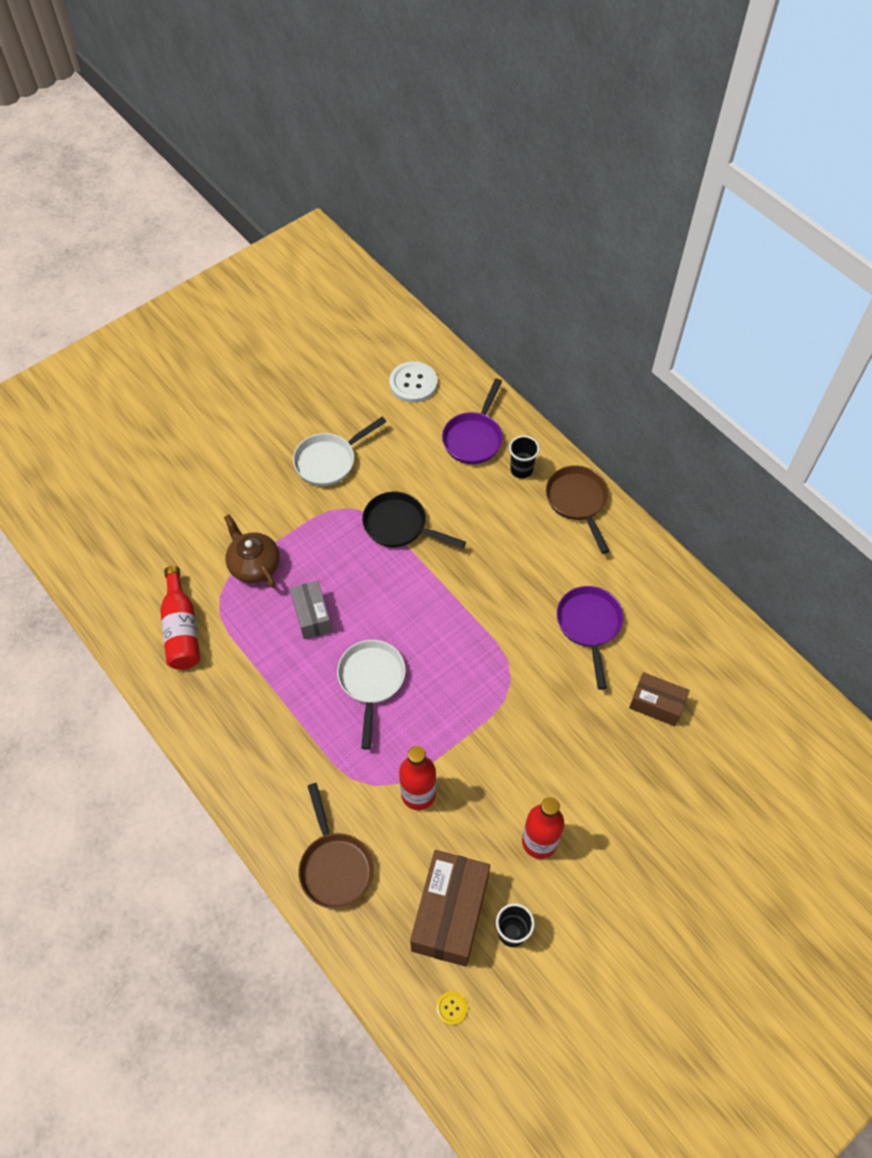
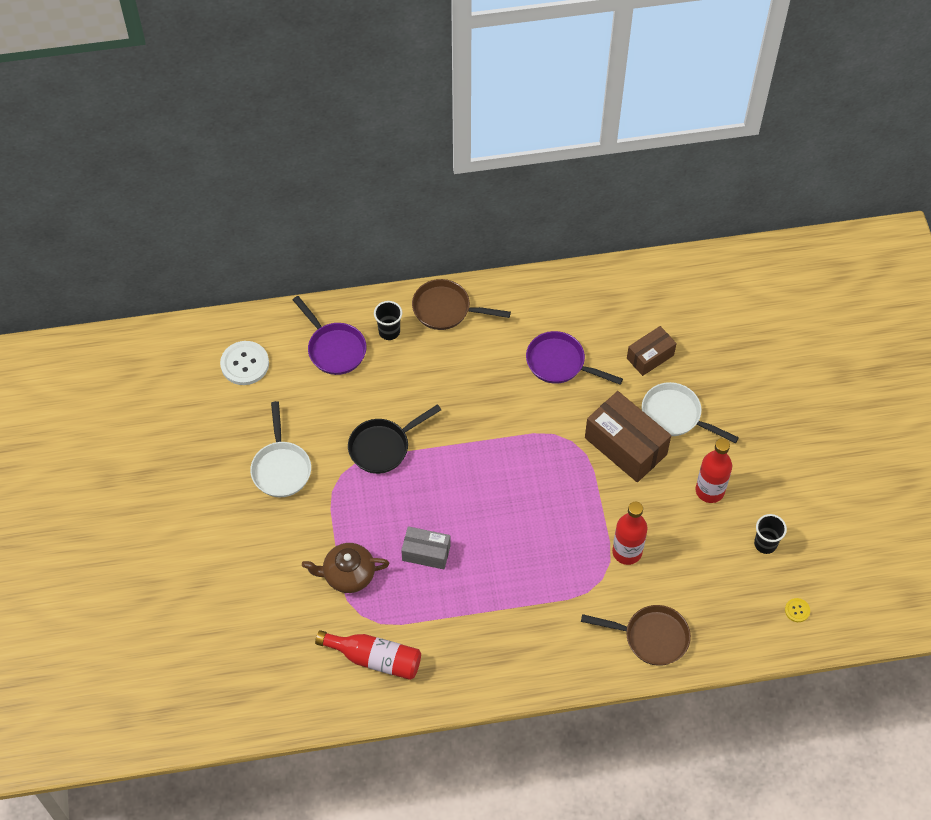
camera: 60 degrees left, 0 degrees up
white pan [337,640,406,750] -> white pan moved to [642,382,739,443]
brown box [410,850,490,967] -> brown box moved to [585,391,671,482]

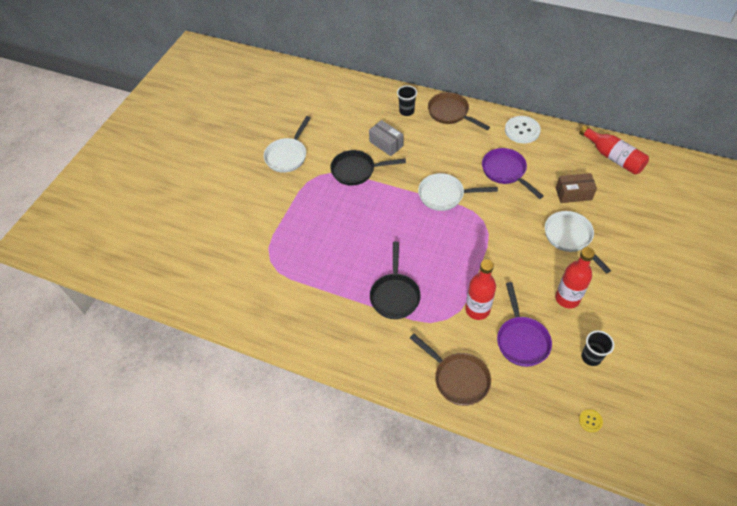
camera: 35 degrees right, 5 degrees down
white button [220,341,269,385] -> white button moved to [505,116,541,144]
purple pan [293,296,366,375] -> purple pan moved to [497,282,552,367]
brown teapot [302,543,389,593] -> none
red bottle [315,630,421,680] -> red bottle moved to [579,125,649,175]
grey box [401,526,451,569] -> grey box moved to [369,120,403,156]
brown box [585,391,671,482] -> none
none -> black pan [370,242,421,319]
none -> white pan [418,173,498,211]

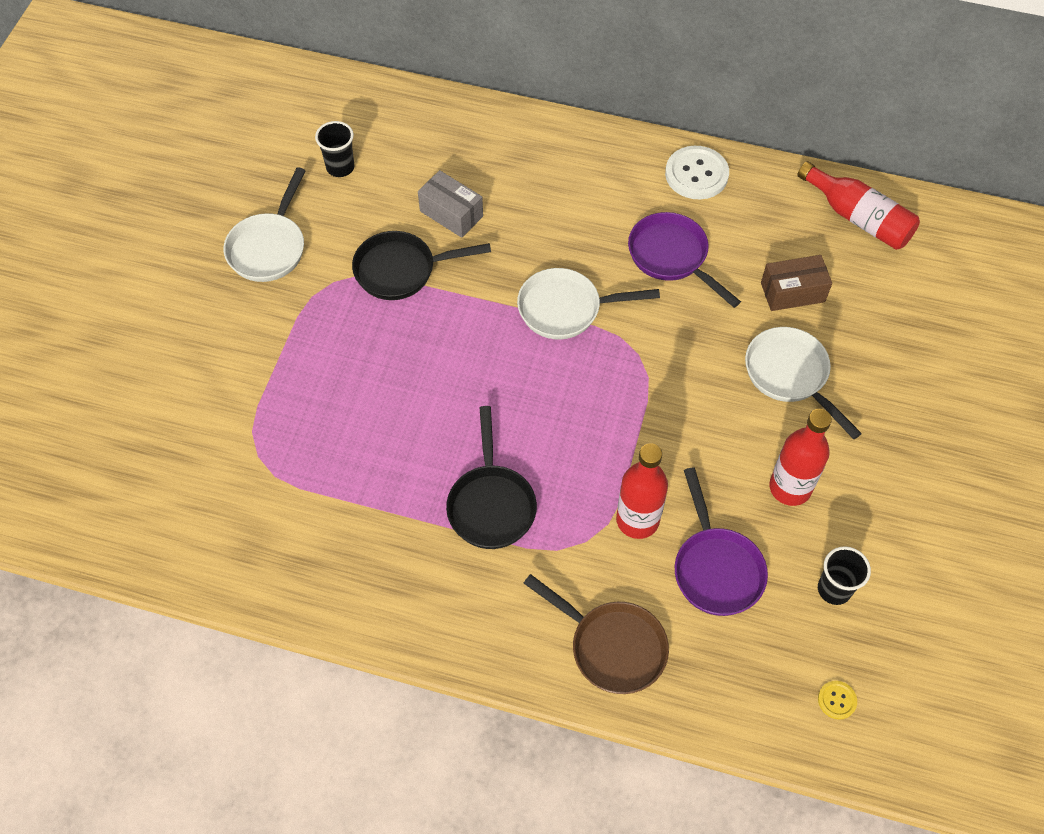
camera: 10 degrees left, 5 degrees up
black cup [397,85,417,116] -> black cup moved to [315,121,355,177]
brown pan [428,92,490,130] -> none

